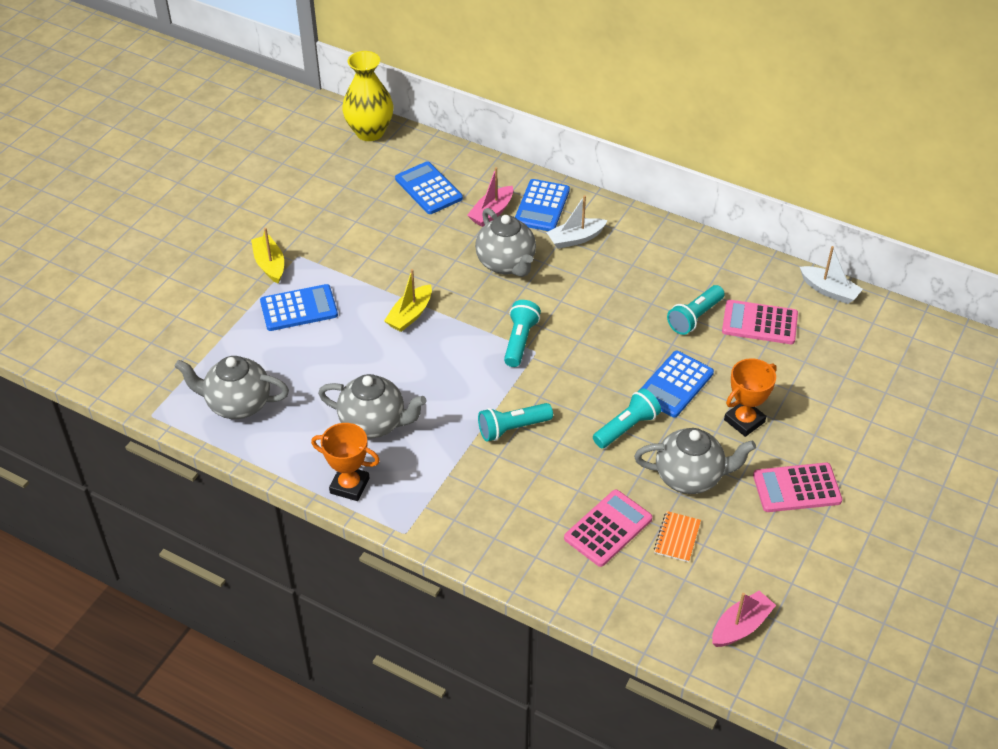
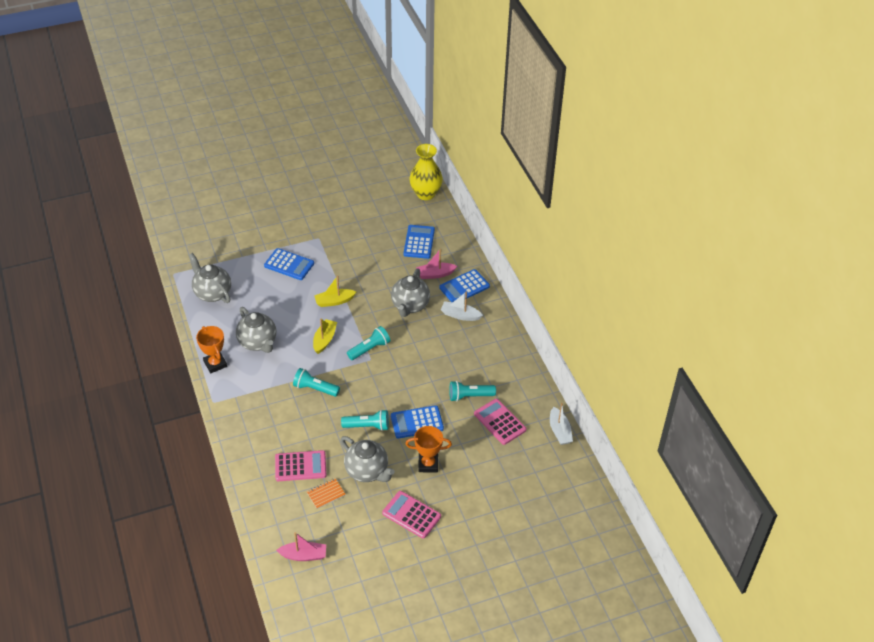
camera: 40 degrees right, 0 degrees up
yellow boat [251,228,284,284] -> yellow boat moved to [313,319,337,354]

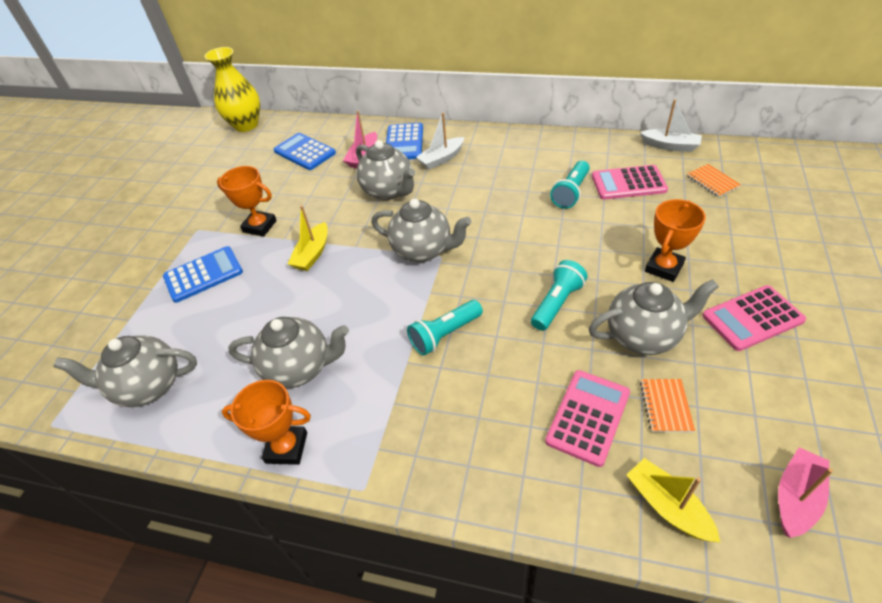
camera: 50 degrees left, 0 degrees up
yellow boat [313,319,337,354] -> yellow boat moved to [626,458,720,542]
turquoise flashlight [347,326,390,360] -> grey teapot [371,199,471,263]
blue calculator [391,405,444,439] -> none
none -> orange trophy [217,166,277,237]
none -> orange notebook [687,164,741,197]

